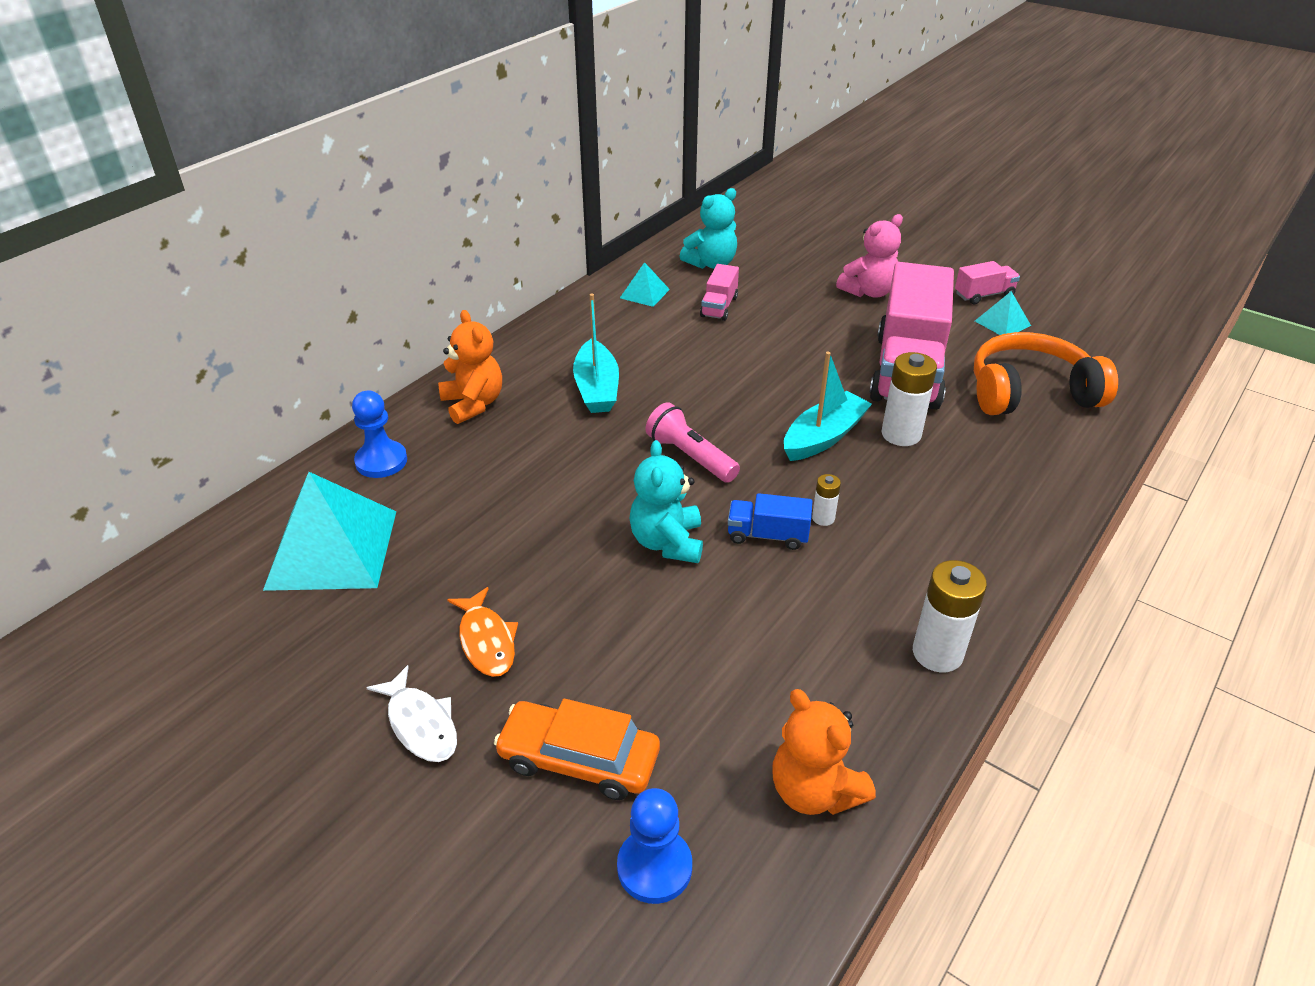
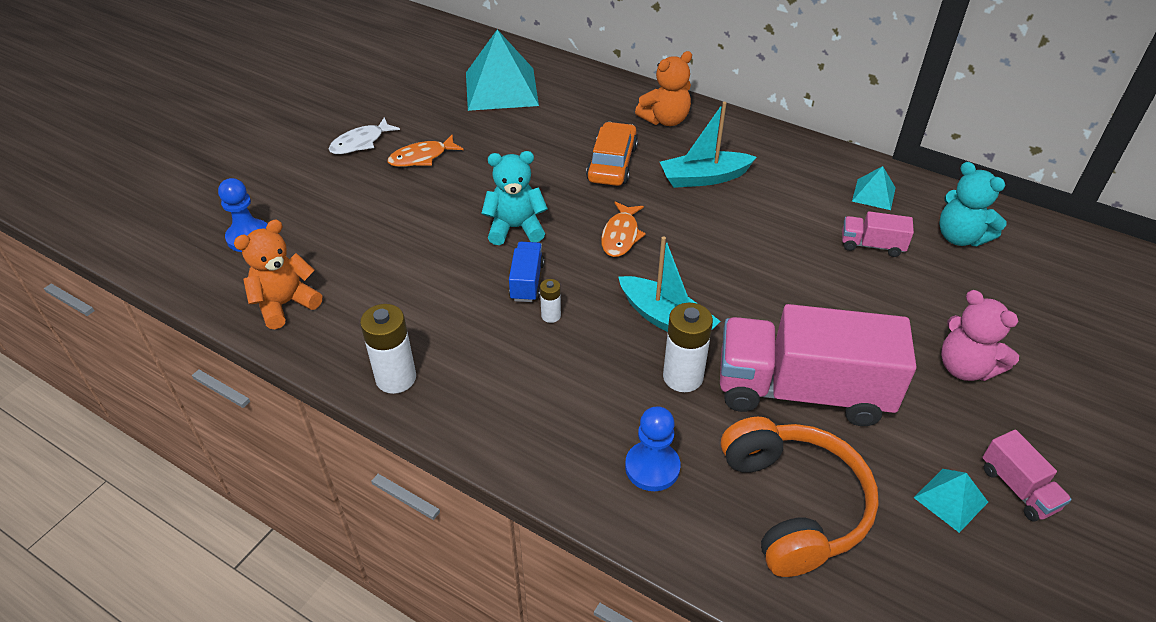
camera: 85 degrees right, 5 degrees up
blue pawn [352,391,407,478] -> blue pawn moved to [625,406,680,491]
orange car [494,699,660,800] -> orange car moved to [586,122,638,186]
pink flashlight [646,402,740,483] -> orange fish [601,202,646,257]

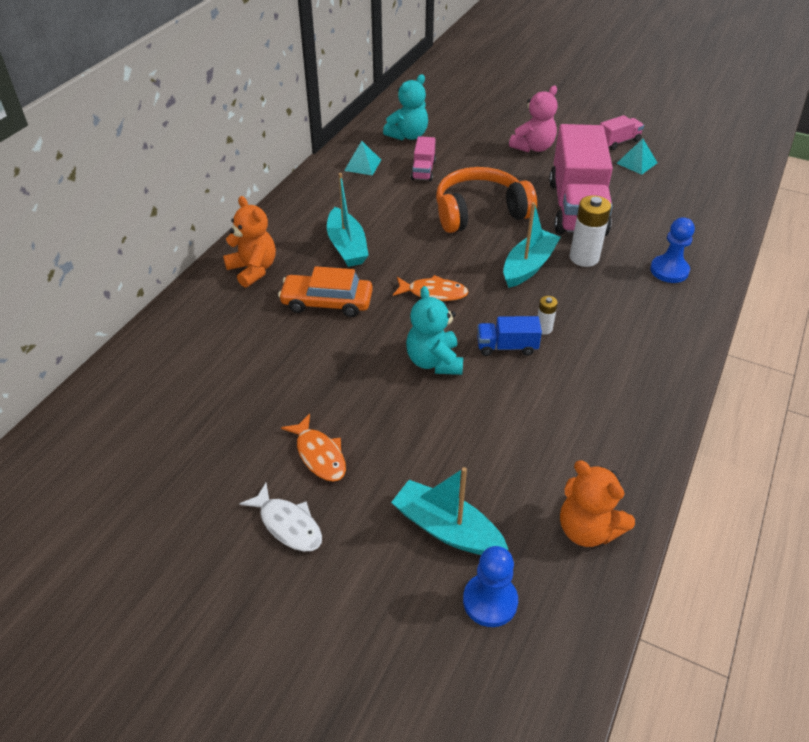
camera: 95 degrees left, 0 degrees up
white battery [360,304,416,394] -> none
turquoise pyramid [466,29,539,111] -> none
orange headphones [721,417,879,577] -> orange headphones moved to [436,167,537,233]
none -> turquoise boat [391,467,509,555]

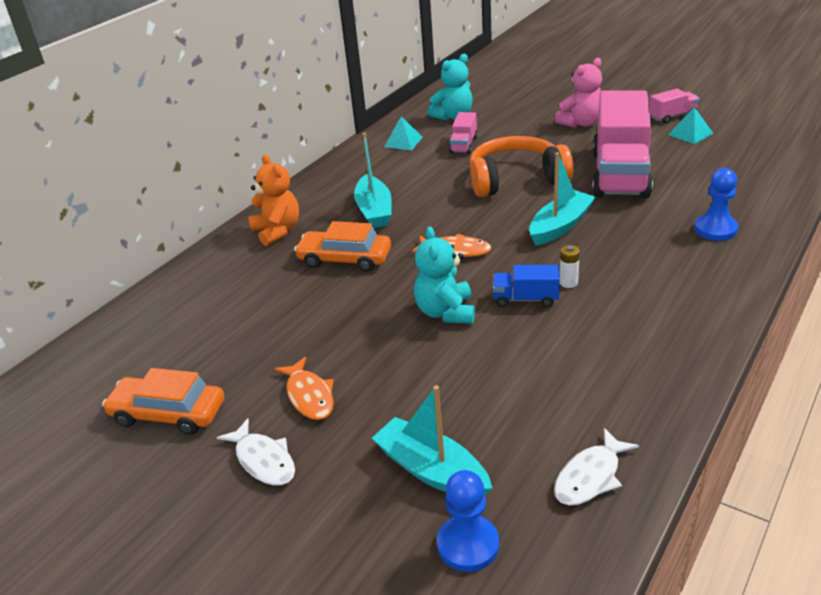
camera: 10 degrees right, 10 degrees down
orange teddy bear [560,460,635,547] -> white fish [554,428,639,506]
white battery [570,195,611,267] -> none
none -> orange car [102,368,224,435]

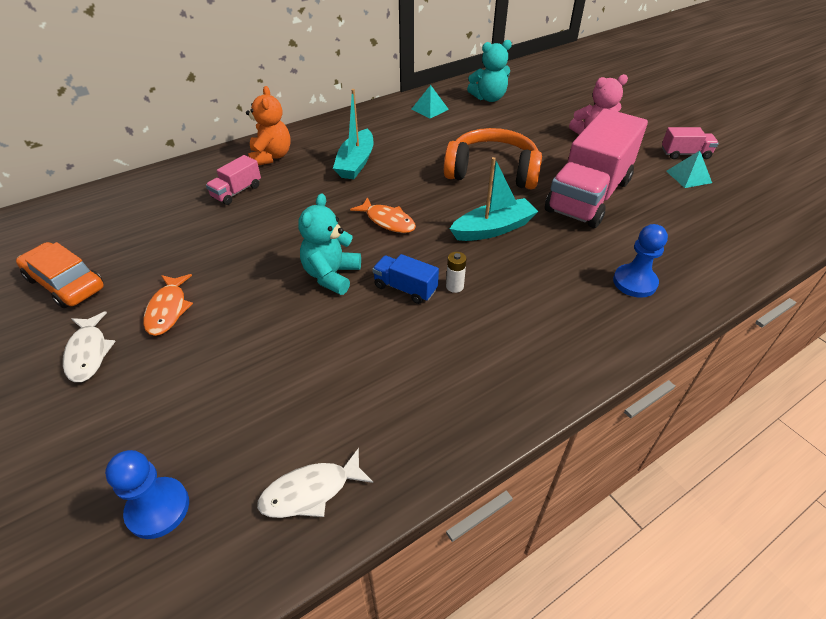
camera: 20 degrees right, 10 degrees up
orange car [294,221,391,272] -> none
turquoise boat [372,385,492,495] -> none
pink truck [449,112,478,154] -> pink truck moved to [206,155,261,205]

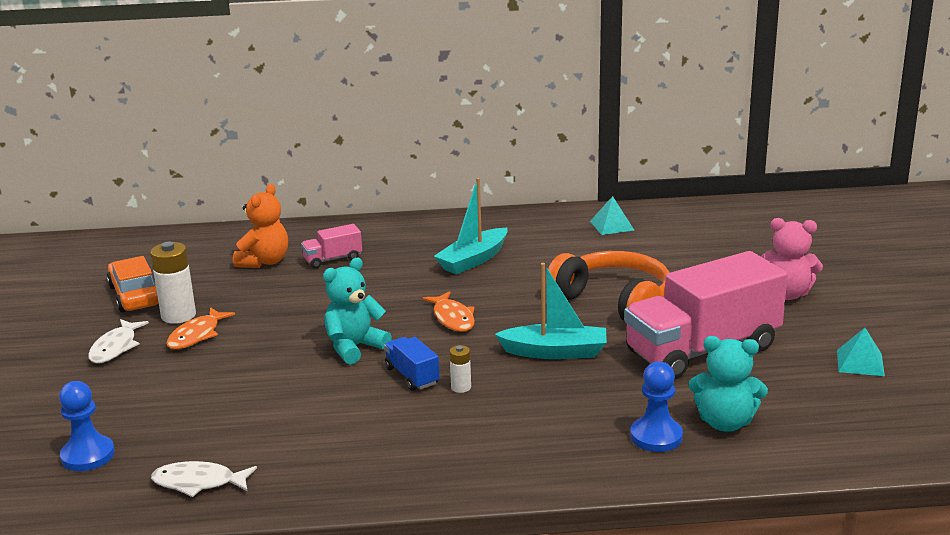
camera: 30 degrees right, 20 degrees down
orange teddy bear [246,86,291,166] -> orange teddy bear moved to [233,184,288,268]
turquoise teddy bear [467,40,512,102] -> turquoise teddy bear moved to [689,336,768,432]
pink truck [662,127,719,159] -> none
none -> white battery [150,242,196,324]

